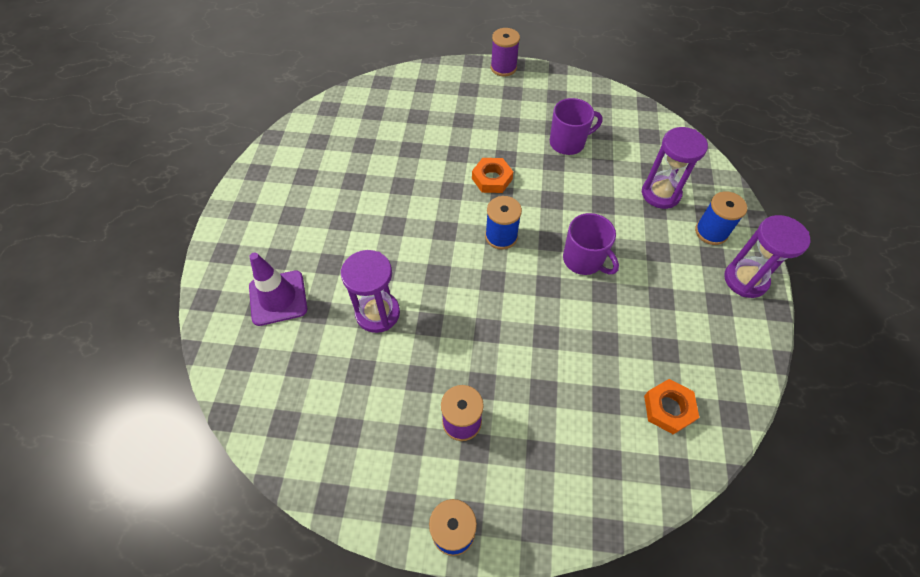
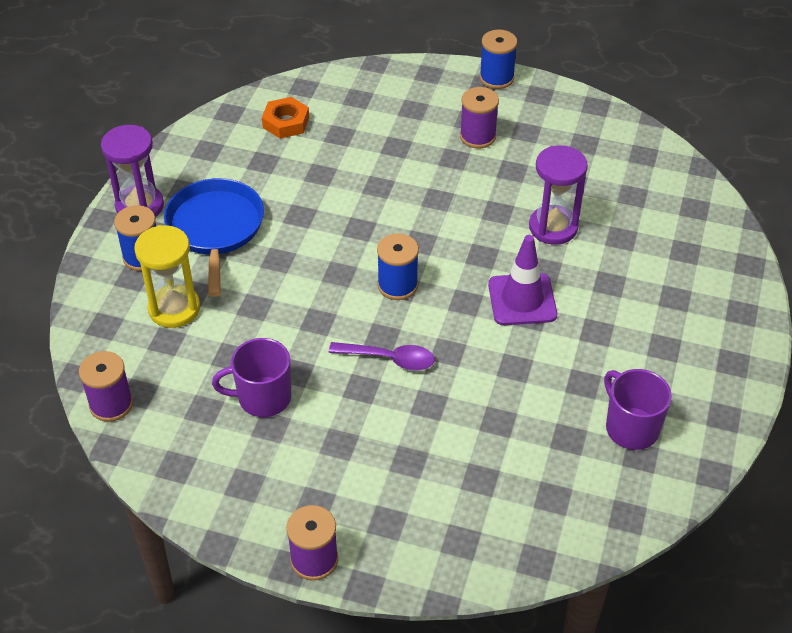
camera: 170 degrees left, 10 degrees down
purple traffic cone [249,252,307,326] -> purple traffic cone moved to [488,235,557,325]
orange nut [472,158,513,193] -> purple spoon [329,342,435,371]
purple mug [563,213,619,275] -> purple mug moved to [604,369,672,450]
purple hourglass [642,127,708,209] -> yellow hourglass [134,225,200,328]
none -> purple spool [79,351,133,422]
none -> blue pan [164,178,264,297]

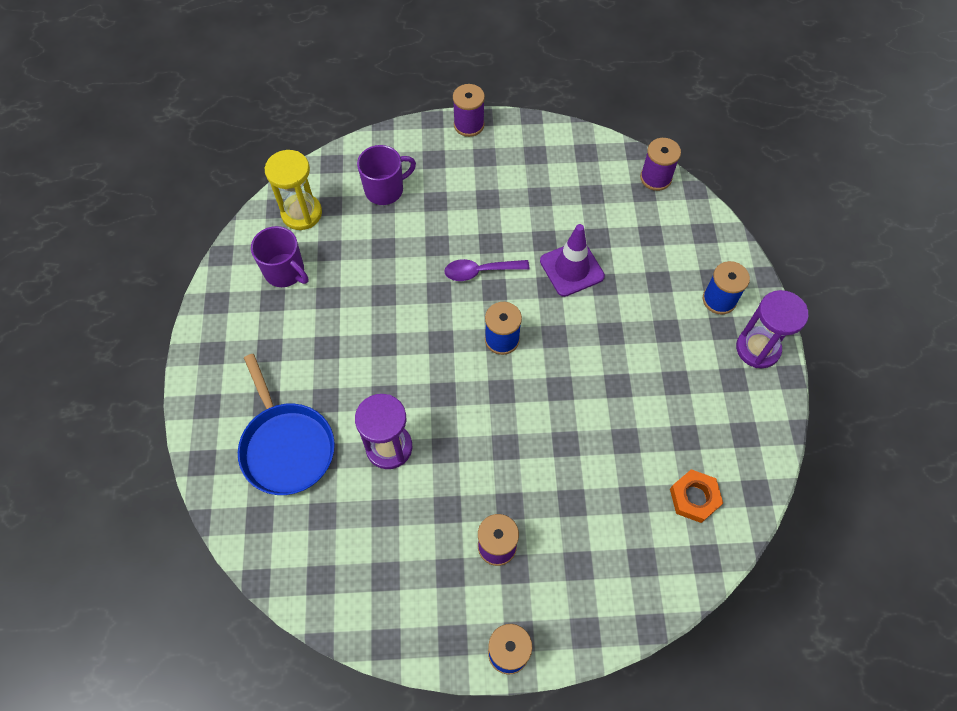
camera: 160 degrees right, 15 degrees up
yellow hourglass [134,225,200,328] -> yellow hourglass moved to [265,150,322,230]
blue pan [164,178,264,297] -> blue pan moved to [238,354,335,495]
purple mug [212,338,291,417] -> purple mug moved to [357,145,416,205]
purple traffic cone [488,235,557,325] -> purple traffic cone moved to [540,224,605,297]

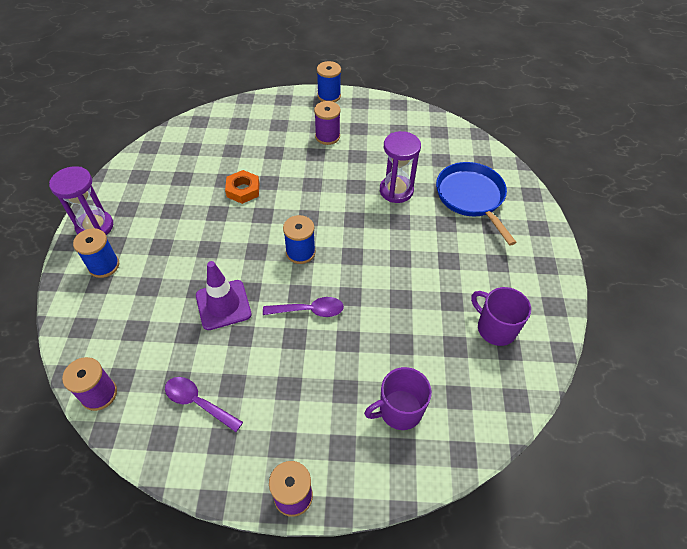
camera: 175 degrees left, 10 degrees down
yellow hourglass [265,150,322,230] -> none
orange nut [670,469,723,523] -> orange nut moved to [225,170,260,204]
none -> purple spoon [165,377,243,432]

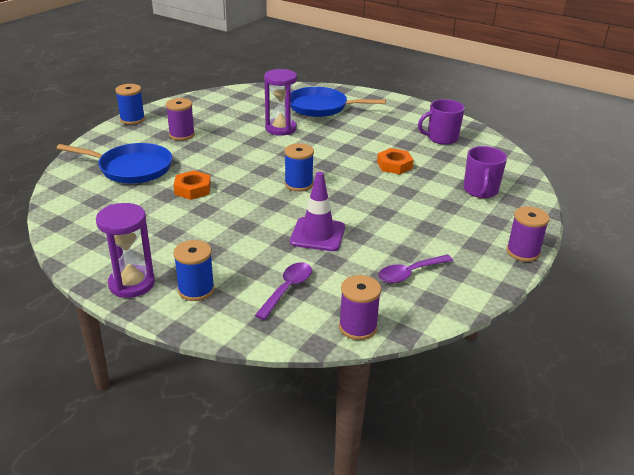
camera: 60 degrees left, 20 degrees down
purple spoon [263,297,344,317] -> purple spoon moved to [255,262,312,320]
none -> blue pan [57,143,172,184]
none -> orange nut [377,148,413,174]

